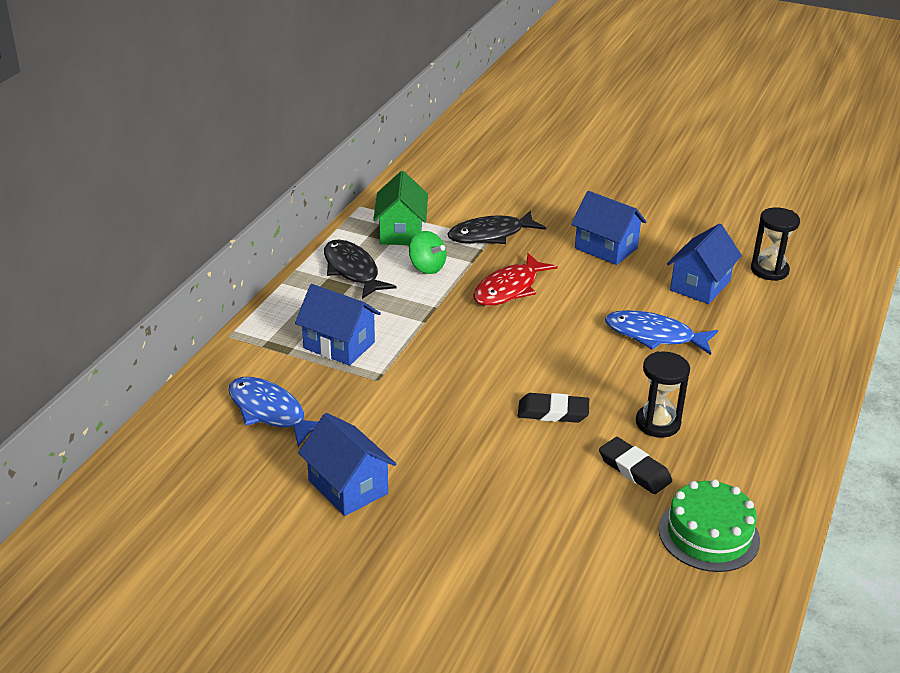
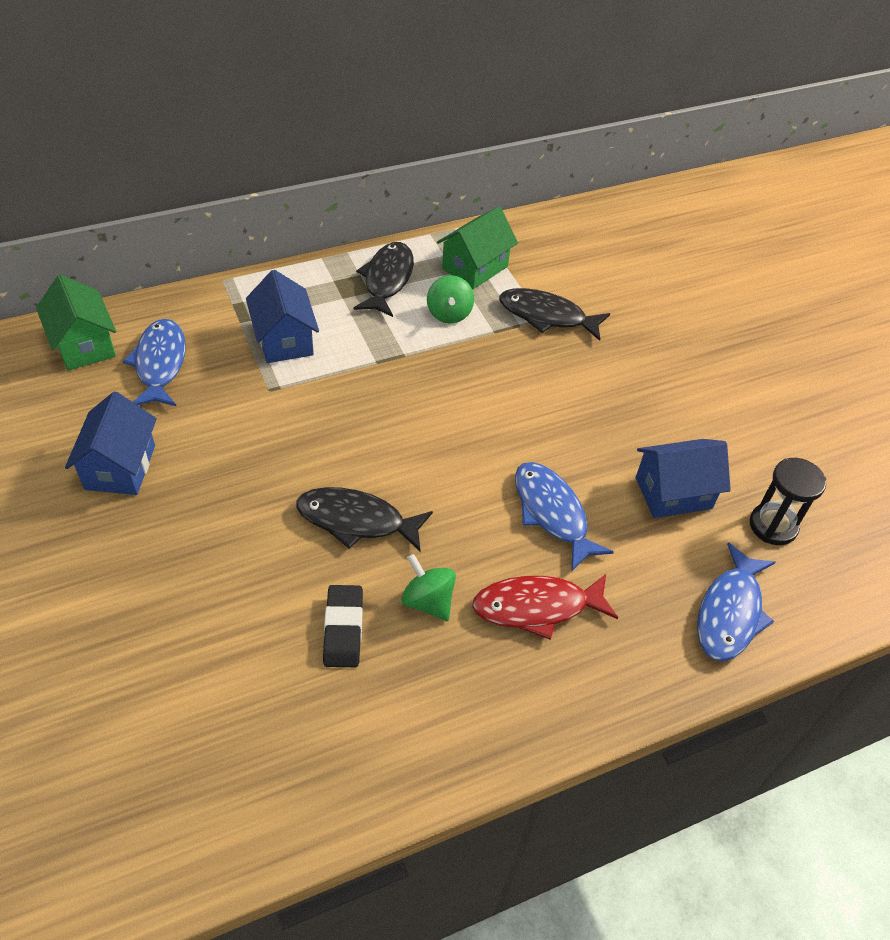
camera: 40 degrees right, 15 degrees up
red fish [473,253,558,306] -> red fish moved to [472,574,618,640]
black eraser [518,393,589,423] -> black fish [296,487,433,551]
blue house [571,191,647,265] -> none
black hourglass [636,352,690,438] -> green spinning top [401,554,456,621]
green cake [659,479,760,572] -> none
none -> green house [36,275,116,371]
none -> blue fish [697,542,776,662]

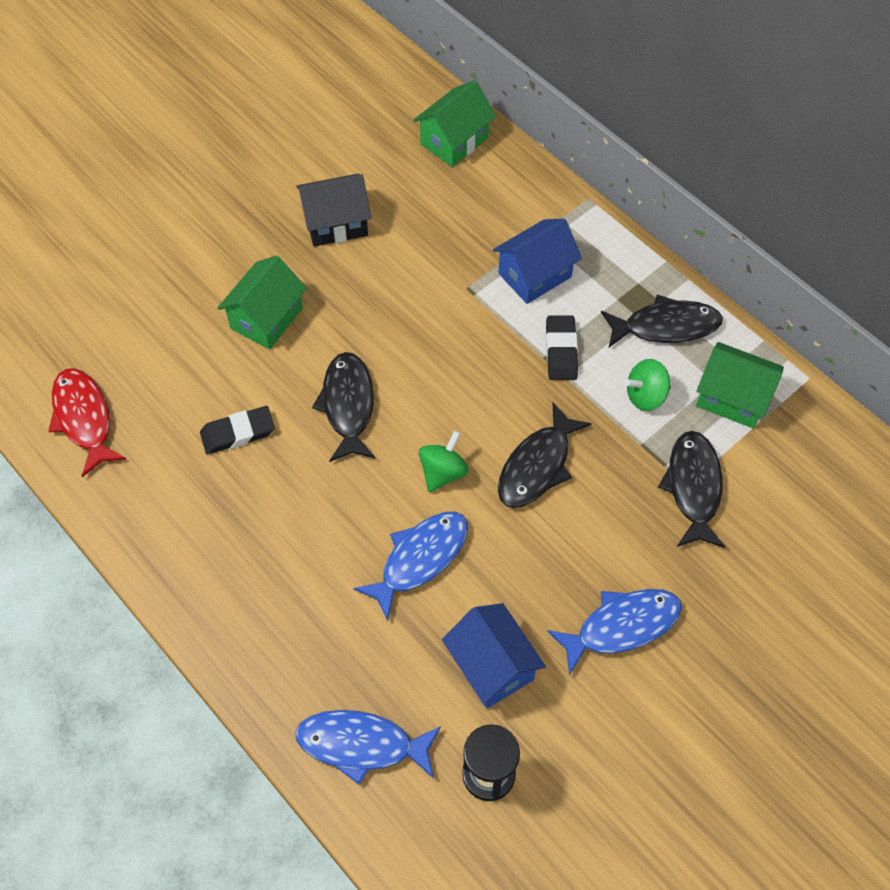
camera: 75 degrees right, 10 degrees up
blue house [65,392,157,495] -> black house [297,174,371,247]
blue fish [123,319,186,406] -> blue fish moved to [547,589,682,675]
green spinning top [401,554,456,621] -> green spinning top moved to [419,430,468,492]
red fish [472,574,618,640] -> red fish moved to [49,368,126,477]
none -> green house [217,255,307,349]
none -> black fish [498,403,592,508]
none -> black eraser [546,316,578,380]

